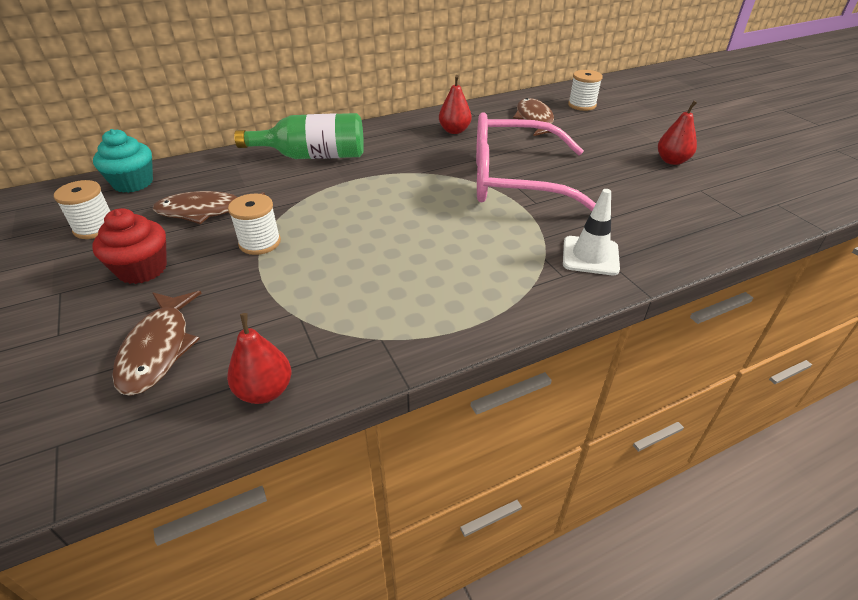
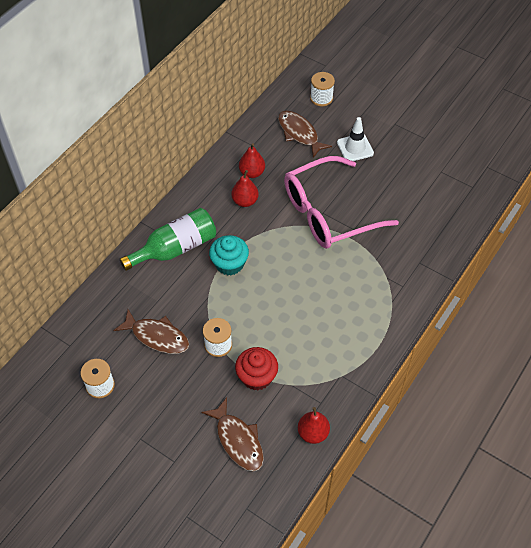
camera: 30 degrees left, 15 degrees up
red cupcake [92,208,167,284] -> red cupcake moved to [235,347,278,390]
turquoise cupcake [93,129,153,193] -> turquoise cupcake moved to [209,235,249,276]
brown fish [153,191,265,224] -> brown fish turned 120 degrees counterclockwise [113,309,189,354]
white traffic cone [563,189,620,275] -> white traffic cone moved to [337,117,374,161]
red pear [658,101,697,165] -> red pear moved to [231,170,259,207]

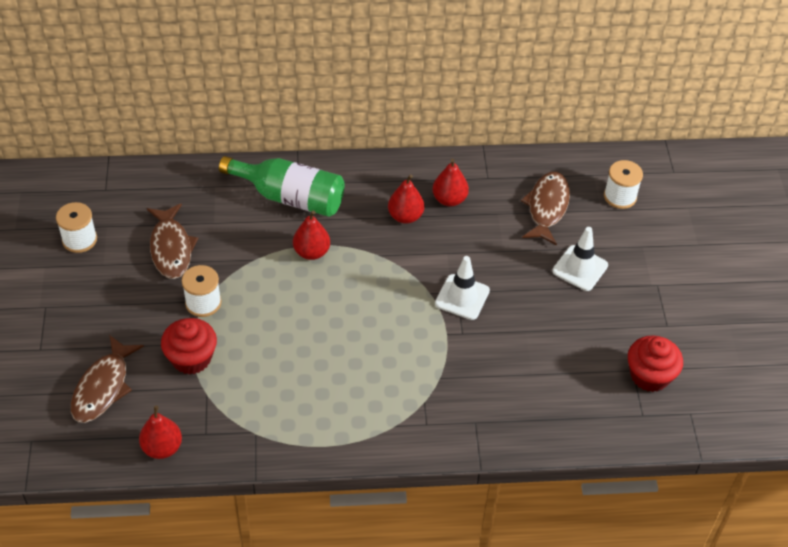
camera: 50 degrees right, 5 degrees down
turquoise cupcake [209,235,249,276] -> red pear [293,211,330,260]
pink glasses [284,156,399,249] -> white traffic cone [435,256,490,320]
none -> red cupcake [628,335,683,392]

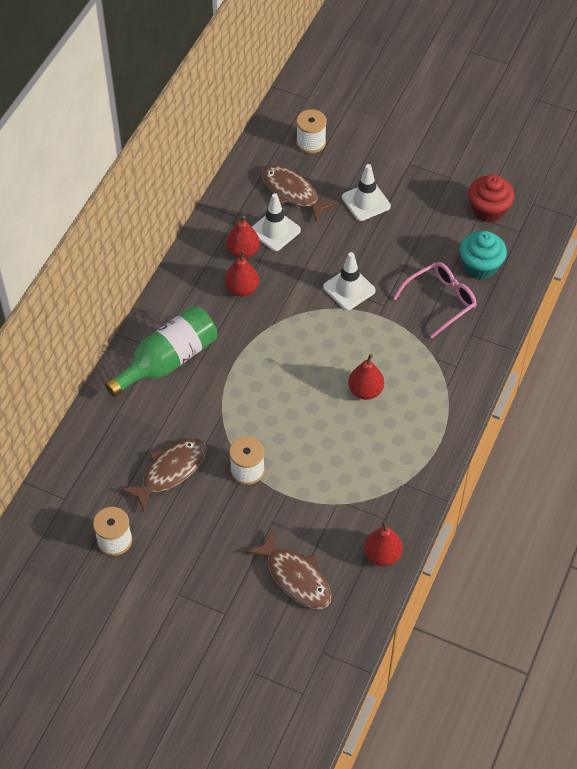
camera: 60 degrees left, 5 degrees up
brown fish [147,203,199,279] -> brown fish turned 60 degrees counterclockwise [120,439,207,511]
red cupcake [161,318,217,374] -> none
red pear [293,211,330,260] -> red pear moved to [348,354,384,400]
none -> white traffic cone [252,193,301,251]
none -> pink glasses [393,262,477,338]
none -> turquoise cupcake [460,231,507,279]

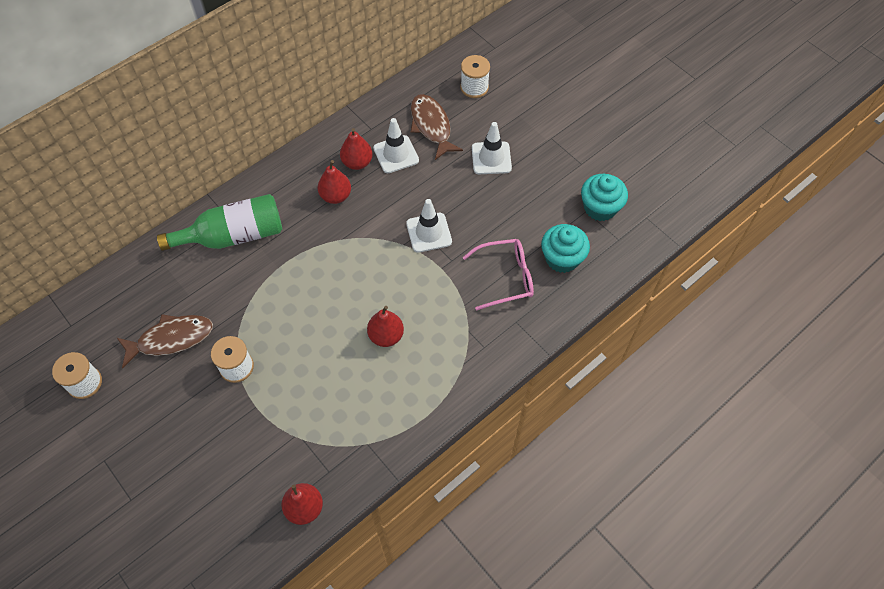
camera: 25 degrees right, 5 degrees up
brown fish [246,530,331,609] -> none
red cupcake [468,174,515,223] -> turquoise cupcake [581,174,628,221]

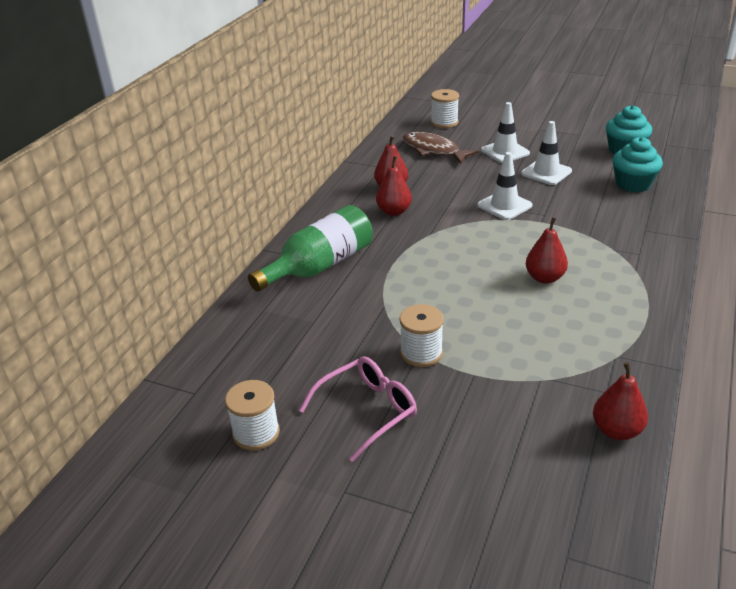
camera: 25 degrees left, 25 degrees down
brown fish [117,314,213,368] -> none
white traffic cone [373,118,419,173] -> white traffic cone moved to [521,121,572,185]
pink glasses [462,239,534,311] -> pink glasses moved to [299,356,417,462]

